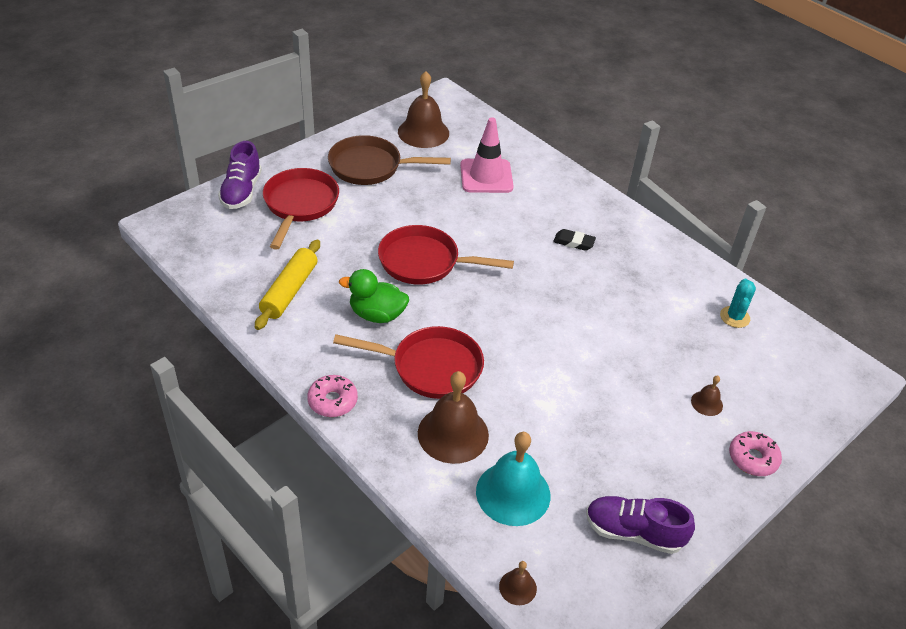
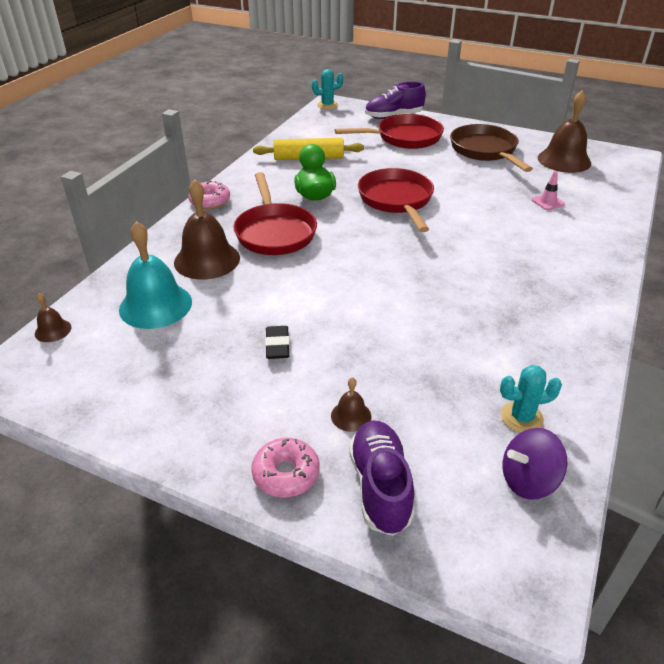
camera: 70 degrees right, 5 degrees down
pink traffic cone [460,118,514,193] -> pink traffic cone [532,171,565,210], size x0.46
black eraser [553,229,596,251] -> black eraser moved to [265,326,290,359]
purple shoe [586,496,695,554] -> purple shoe moved to [349,421,415,536]
none -> turquoise cactus [312,69,343,109]
none -> purple spinning top [503,428,567,500]

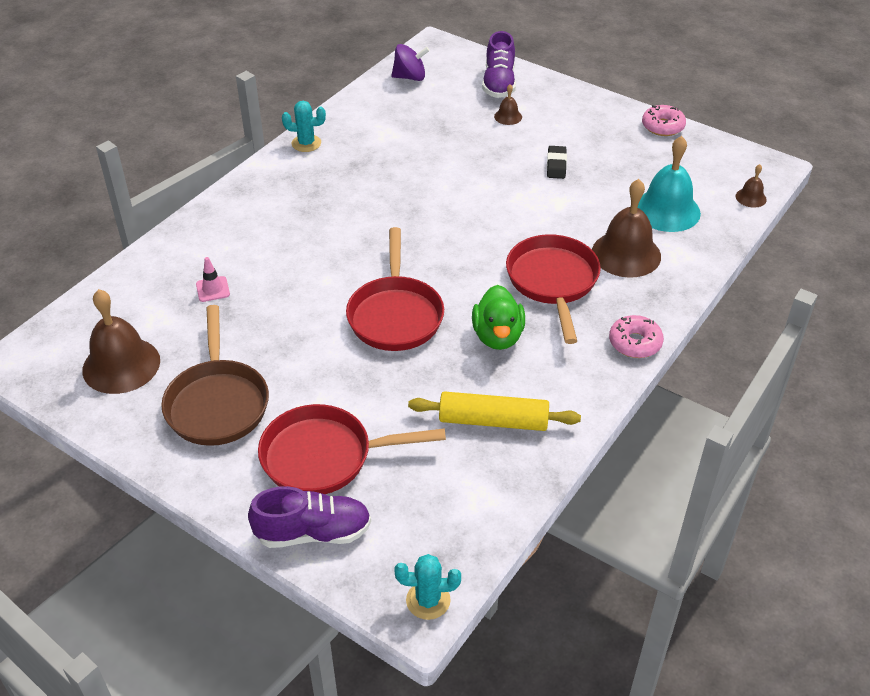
camera: 170 degrees left, 5 degrees up
pink donut [251,438,320,498] -> pink donut moved to [642,105,686,136]
turquoise cactus [500,365,562,433] -> turquoise cactus moved to [282,101,326,152]

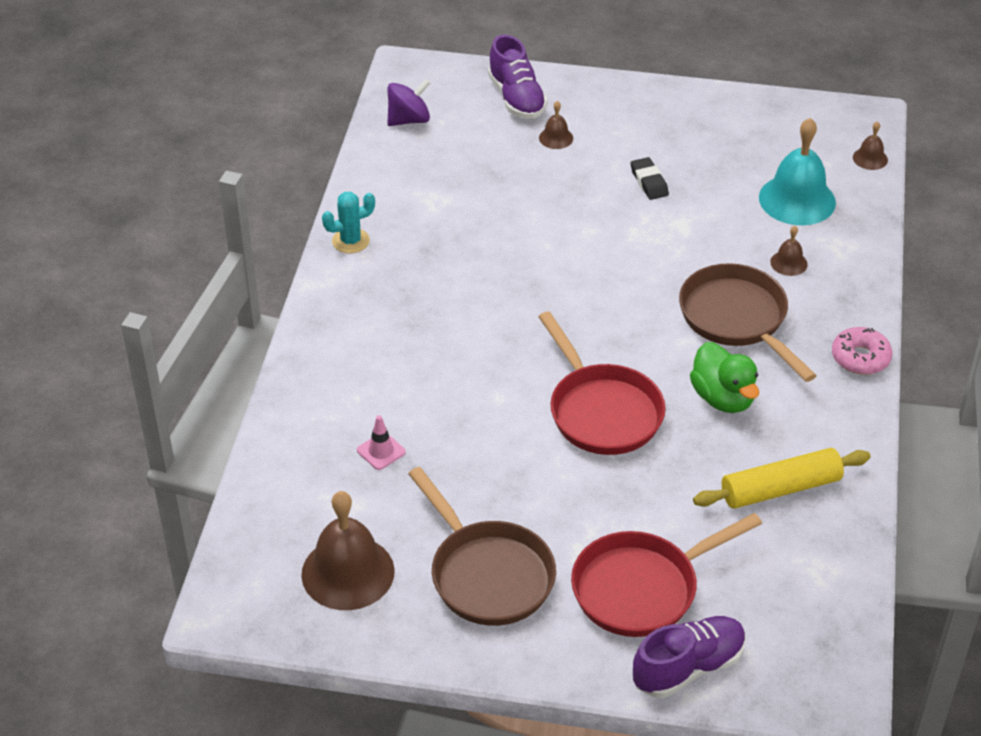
camera: 25 degrees left, 0 degrees up
turquoise cactus [395,554,461,620] -> none
red pan [506,234,601,344] -> brown pan [679,263,817,382]
brown bell [592,179,661,278] -> brown bell [770,226,808,276], size x0.47
pink donut [642,105,686,136] -> none

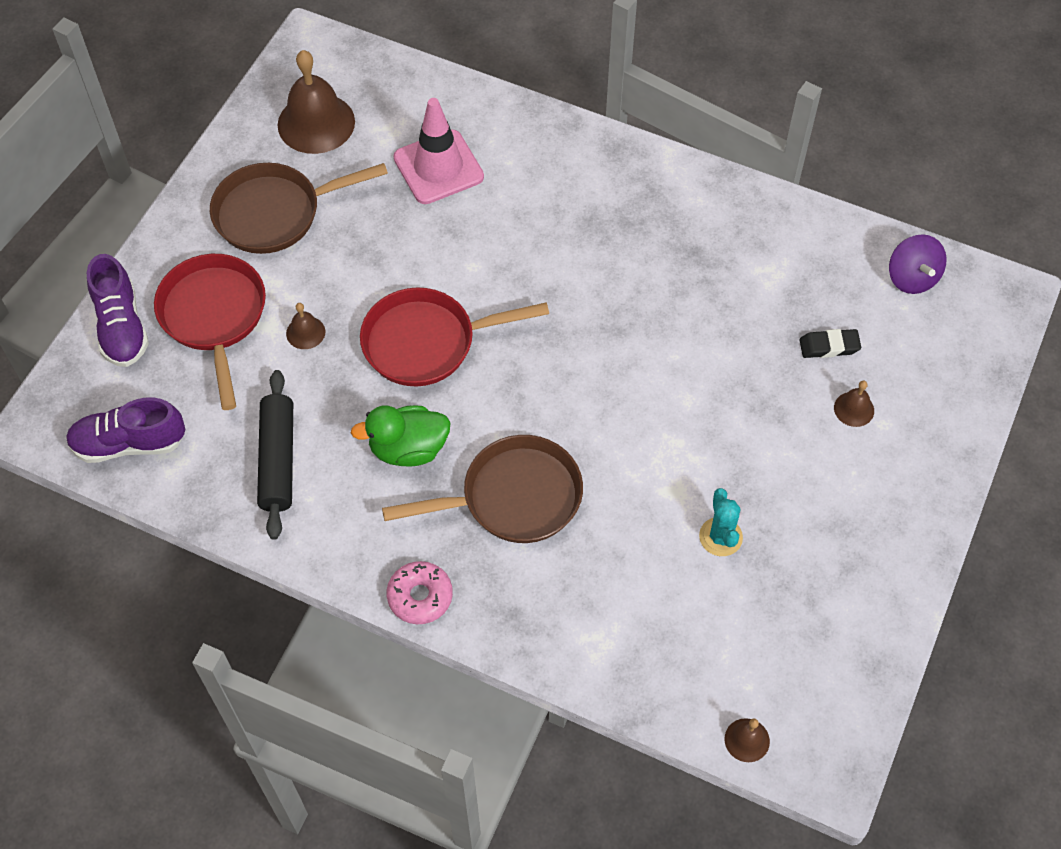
camera: 105 degrees right, 15 degrees up
turquoise cactus [322,192,375,253] -> turquoise cactus moved to [699,488,743,556]
pink traffic cone [357,415,406,470] -> pink traffic cone [393,98,484,204], size x2.16
purple shoe [488,35,548,119] -> purple shoe moved to [66,398,185,463]
black eraser [631,157,669,200] -> black eraser moved to [800,329,861,358]
yellow rolling pin [693,448,871,509] -> black rolling pin [257,370,293,540]
turquoise bell [759,118,836,225] -> none
brown bell [770,226,808,276] -> brown bell moved to [286,303,325,349]

